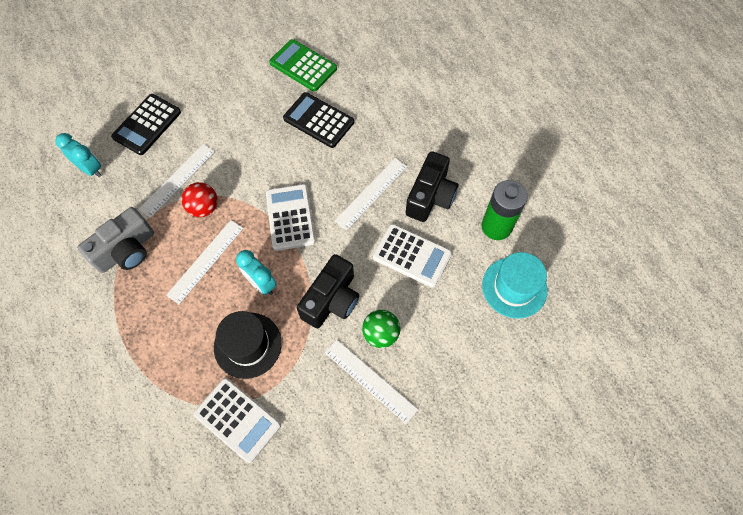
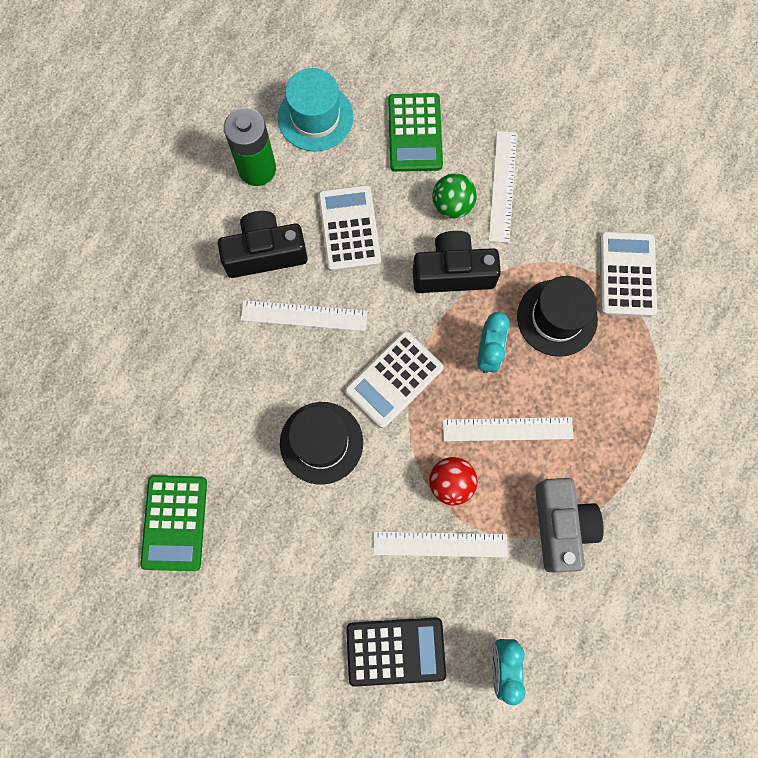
camera: 125 degrees left, 10 degrees up
grey camera [77,207,154,273] -> grey camera turned 75 degrees clockwise [535,478,604,572]
black calculator [283,92,354,148] -> none
none -> black hat [280,402,363,485]
none -> green calculator [388,93,443,172]

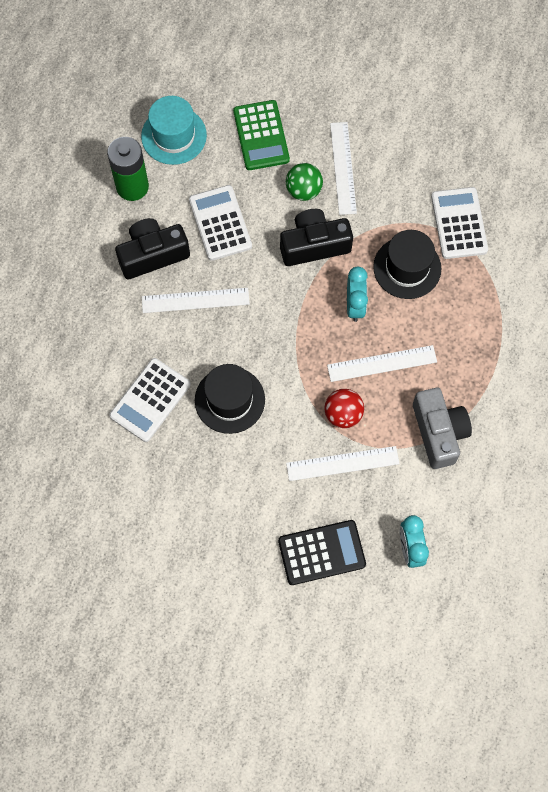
camera: 10 degrees left, 5 degrees down
green calculator [140,475,207,571] -> none
white calculator [345,331,444,428] -> white calculator moved to [109,358,191,442]

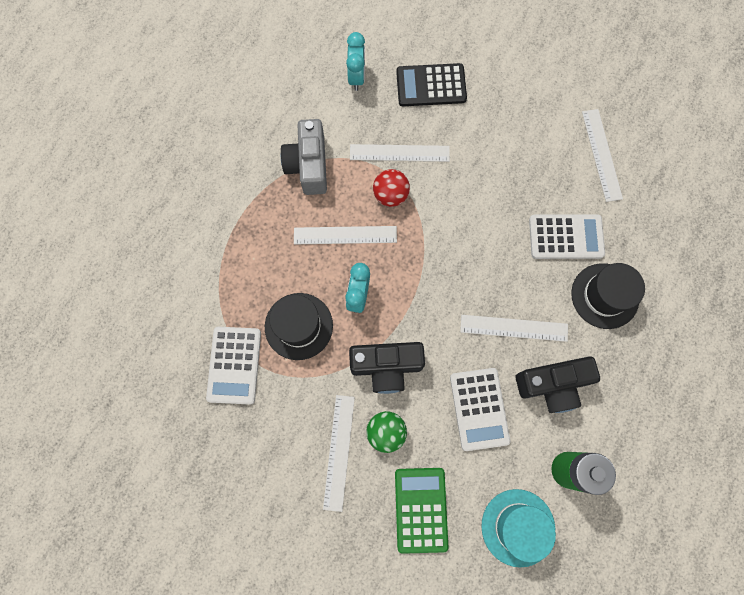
camera: 170 degrees left, 5 degrees up
white calculator [109,358,191,442] -> white calculator turned 45 degrees clockwise [529,214,605,259]
black hat [195,364,265,434] -> black hat moved to [571,263,645,329]
none -> white ruler [582,109,623,202]

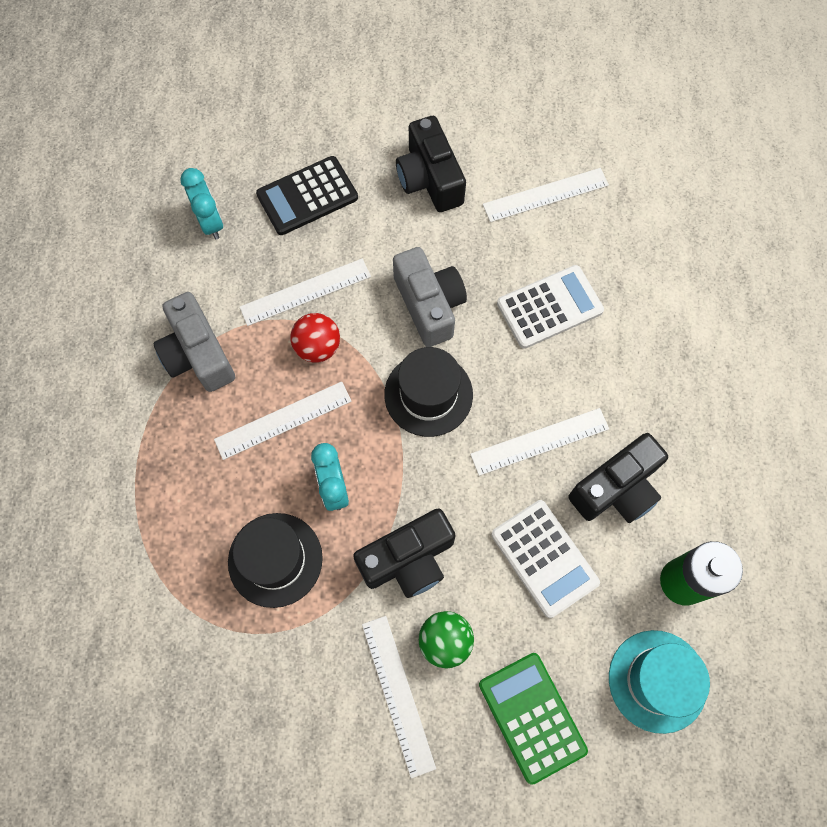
camera: 25 degrees left, 5 degrees down
white calculator [206,327,261,405] -> none
black hat [571,263,645,329] -> black hat moved to [384,347,473,437]
white ruler [582,109,623,202] -> white ruler turned 75 degrees counterclockwise [483,168,609,222]
none -> grey camera [393,247,467,347]
none -> black camera [396,116,466,212]

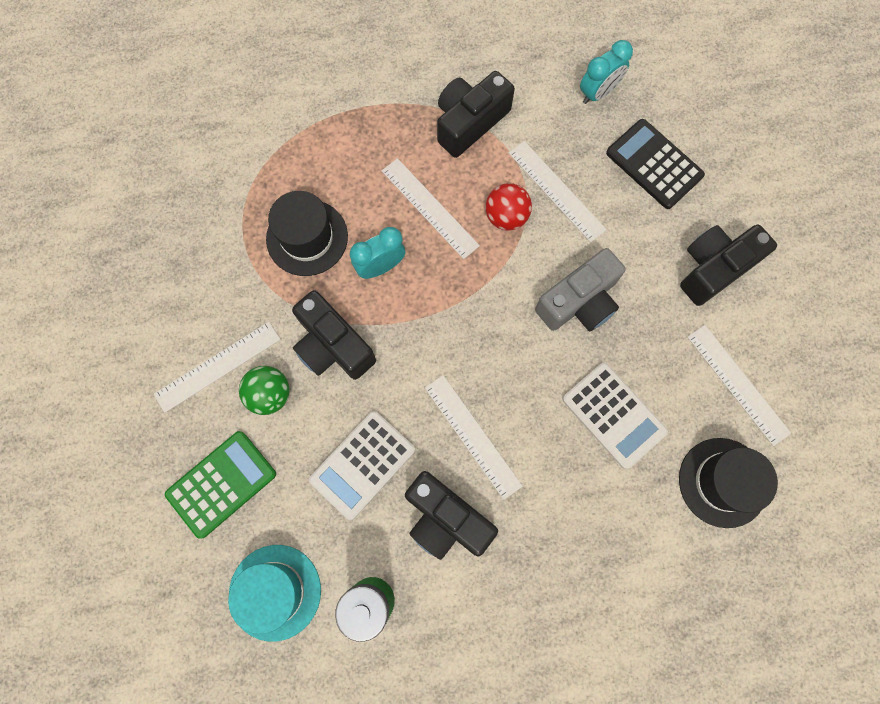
camera: 75 degrees right, 5 degrees up
grey camera [154,292,235,392] -> black camera [437,71,515,158]
black hat [384,347,473,437] -> black hat moved to [679,438,778,528]

